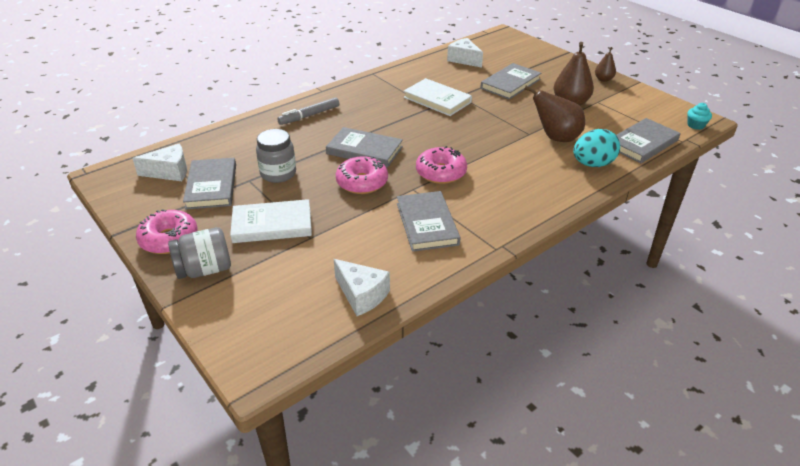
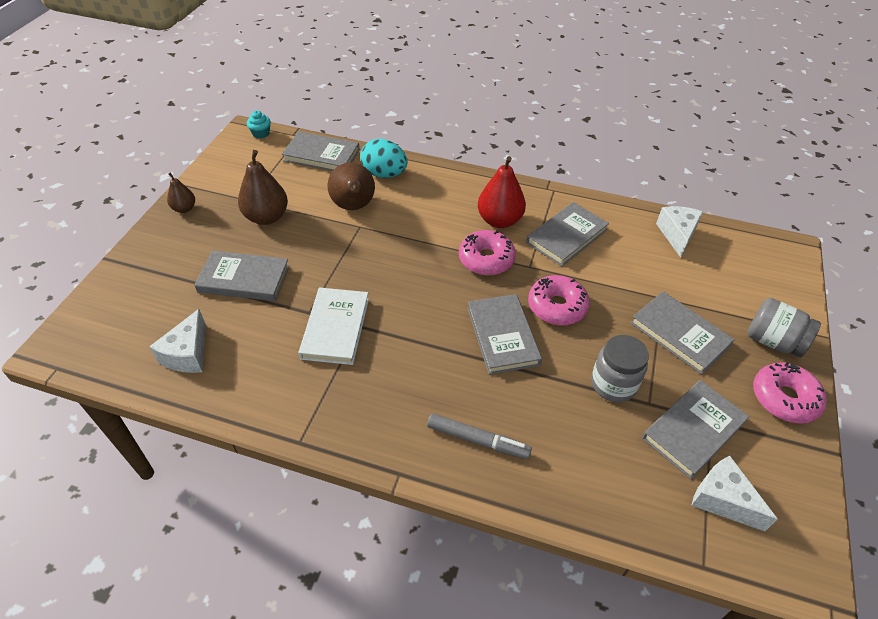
camera: 125 degrees left, 10 degrees up
white book [230,199,312,243] -> grey book [631,291,735,374]
none -> red pear [478,156,526,228]

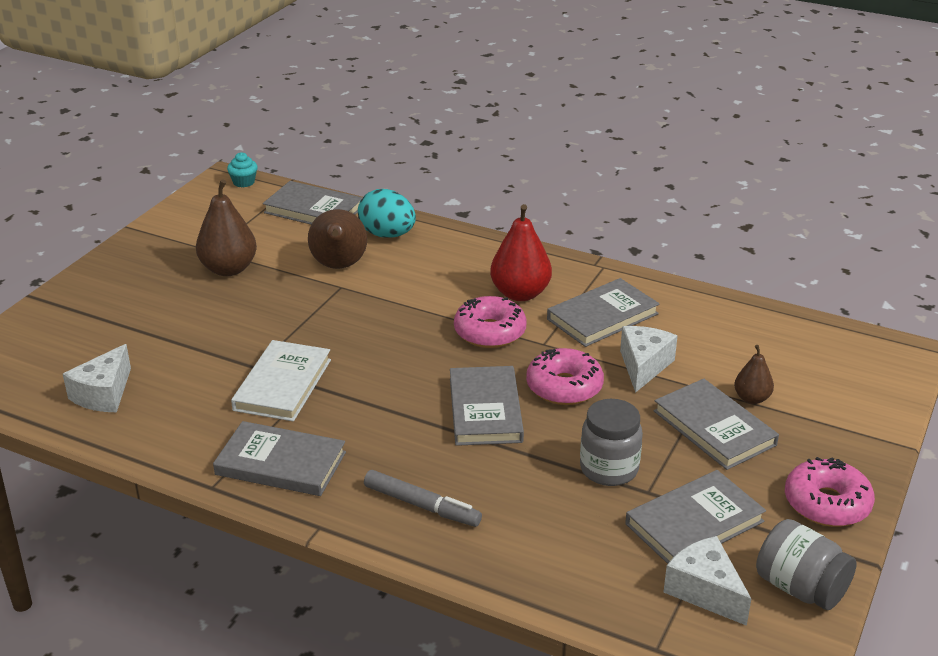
camera: 10 degrees right, 15 degrees down
brown pear [167,172,195,213] -> brown pear moved to [734,345,774,404]
grey book [194,250,290,301] -> grey book moved to [213,421,346,496]
white cheese [656,206,703,258] -> white cheese moved to [620,326,678,393]
grey jar [747,298,821,357] -> grey jar moved to [756,519,857,610]

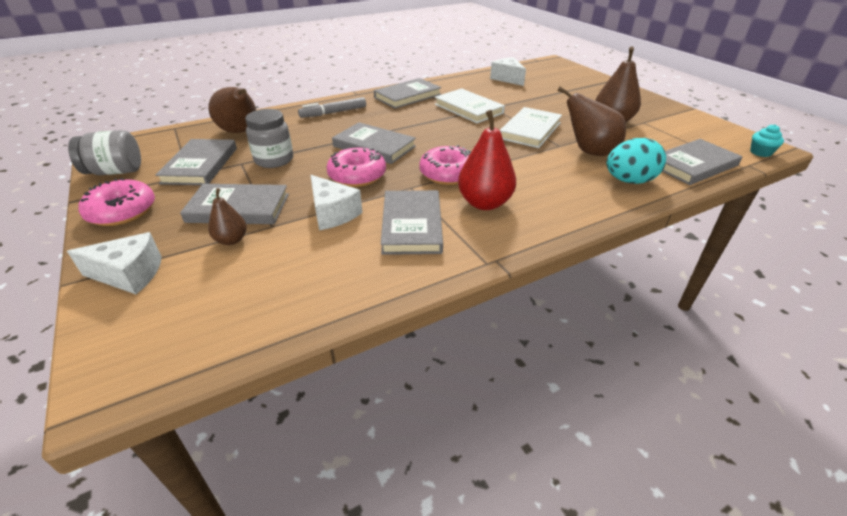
camera: 125 degrees right, 5 degrees up
white cheese [663,536,751,626] -> white cheese moved to [67,232,162,294]
none -> brown pear [208,87,256,133]
none -> white book [500,107,562,148]

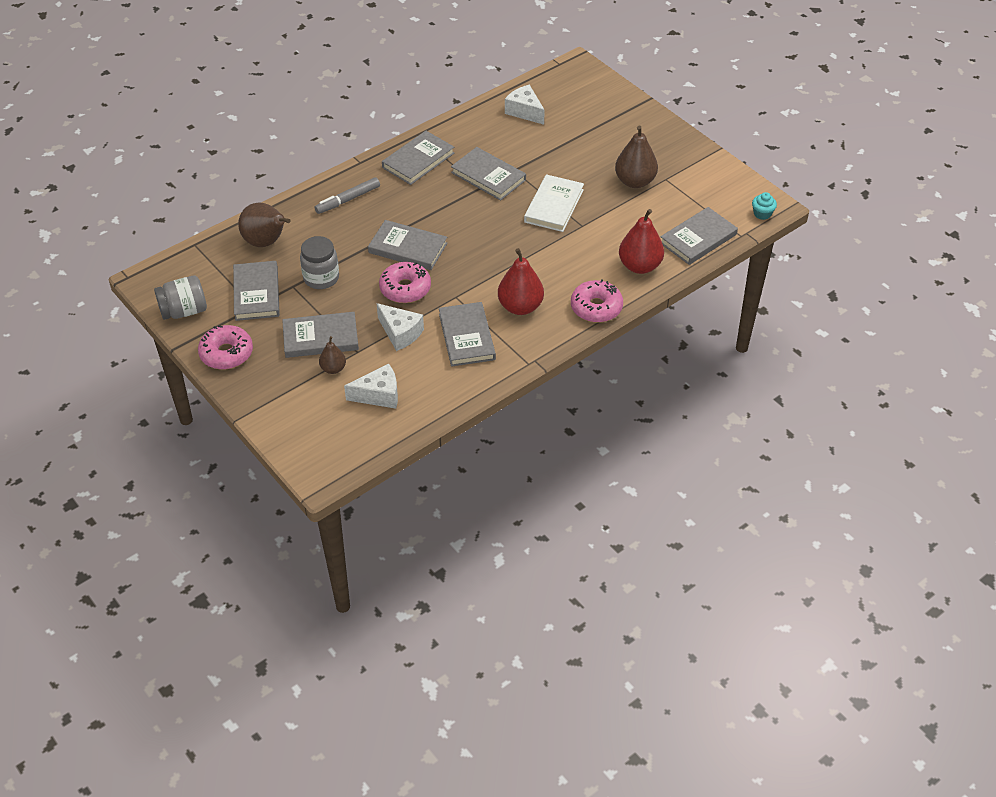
camera: 10 degrees left, 10 degrees up
white cheese [67,232,162,294] -> white cheese moved to [344,364,398,409]
pink donut [420,145,471,185] -> pink donut moved to [571,280,623,323]
white book [435,88,505,123] -> grey book [451,147,526,201]
brown pear [557,87,626,156] -> none
turquoise egg [607,138,666,184] -> red pear [619,209,664,274]

